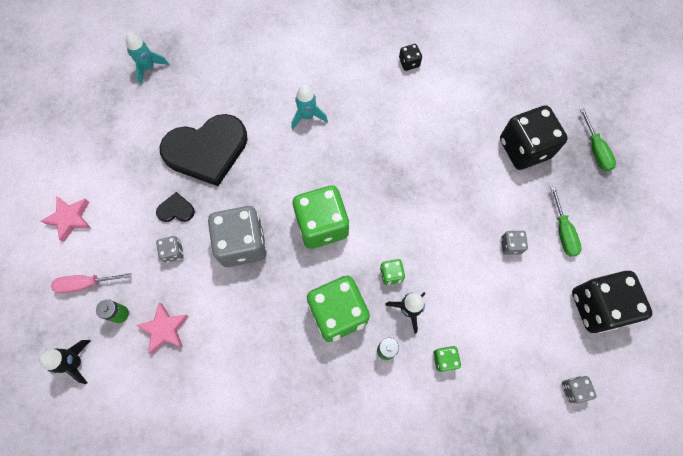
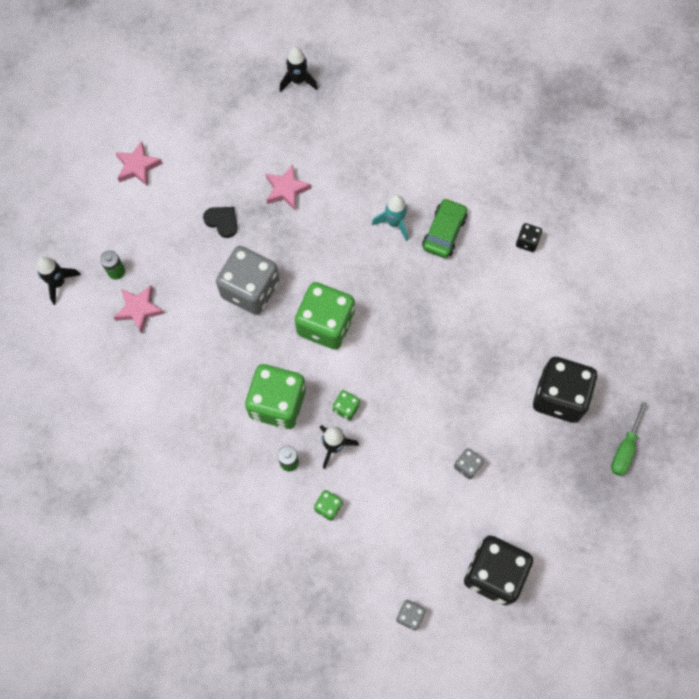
camera: 40 degrees right, 0 degrees up
pink screwdriver [51,273,131,294] -> none
turquoise rocket [126,33,169,85] -> black rocket [279,47,318,92]
grey dice [156,236,184,263] -> none
black heart [159,114,248,186] -> pink star [266,164,311,210]
green screwdriver [550,186,582,257] -> none
none -> green car [422,198,467,258]

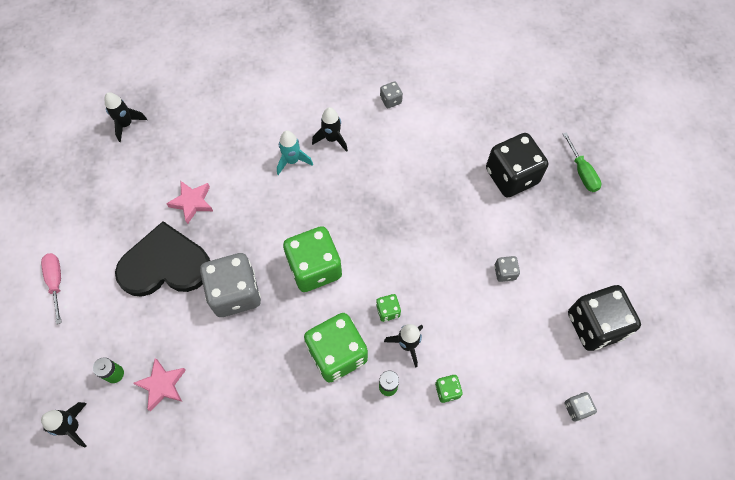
camera: 45 degrees left, 5 degrees down
pink star [115,141,163,186] -> pink screwdriver [41,253,62,324]
black heart [203,207,238,238] -> black heart [115,221,210,297], size x2.41
green car [422,198,467,258] -> black rocket [312,107,348,152]
black dice [516,223,542,252] -> grey dice [380,82,403,108]

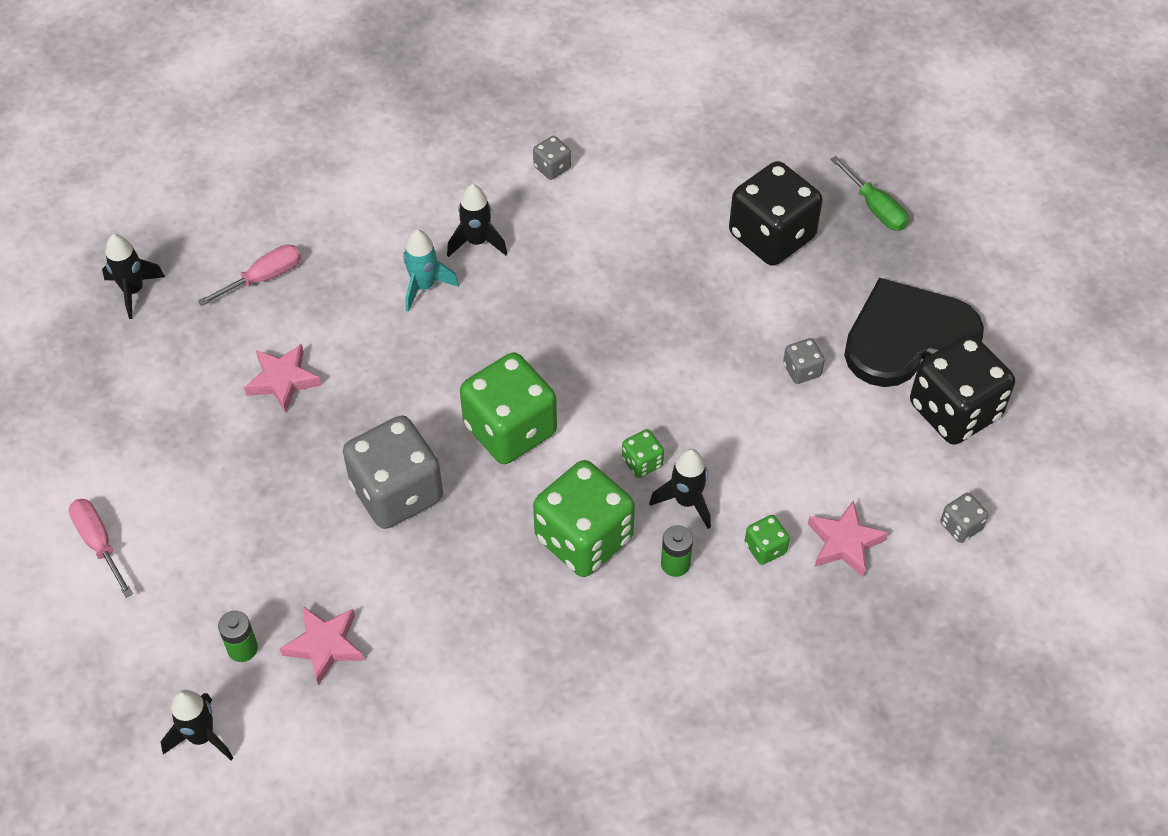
camera: 15 degrees left, 10 degrees down
black heart [115,221,210,297] -> black heart moved to [844,278,984,387]
none -> pink screwdriver [198,244,301,306]
none -> pink star [808,501,888,577]

